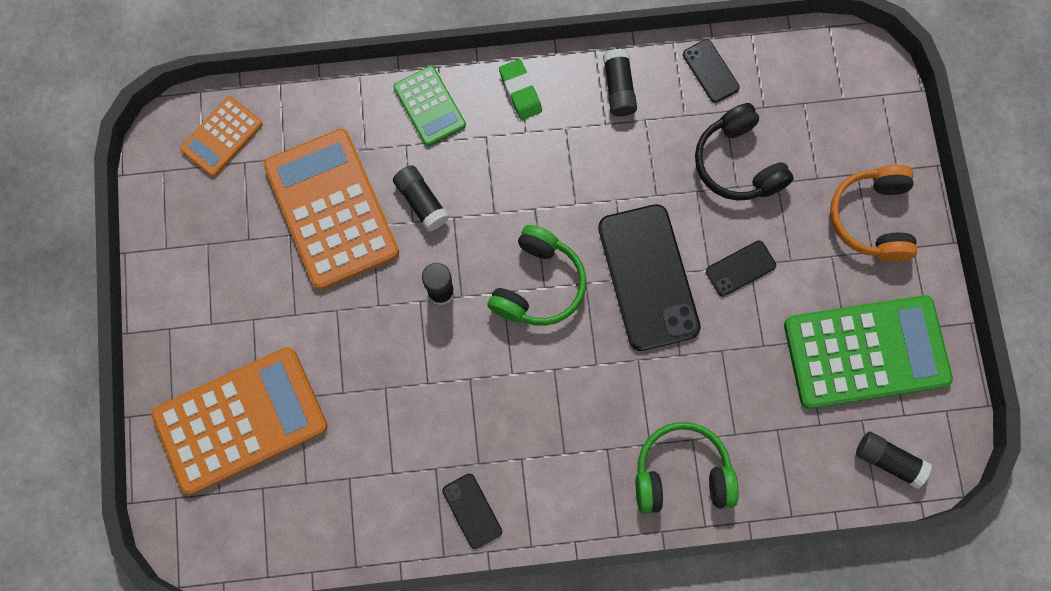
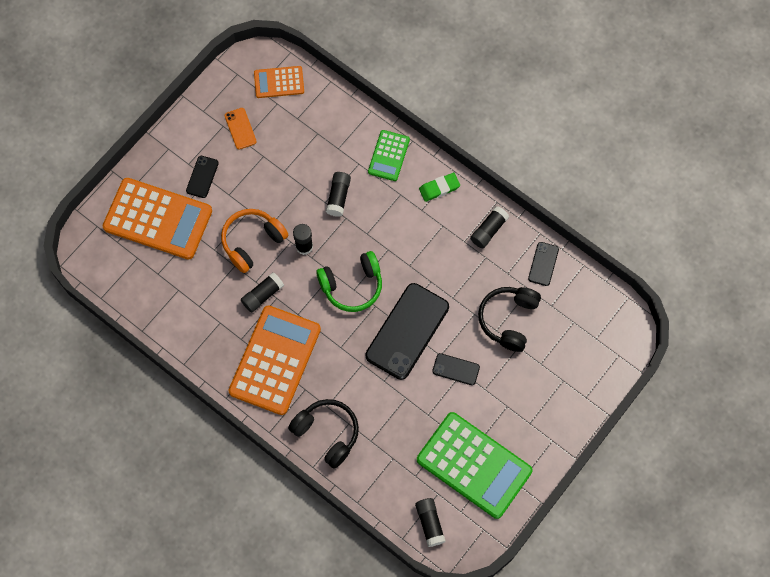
camera: 45 degrees right, 5 degrees down
orange calculator [264,129,399,290] -> orange calculator moved to [228,305,321,415]
black phone [442,474,502,549] -> black phone moved to [186,156,219,198]
green eraser [499,59,542,120] -> green eraser turned 45 degrees clockwise [419,173,460,202]
green headphones [636,422,739,514] -> black headphones [288,399,359,469]
orange headphones [830,165,917,262] -> orange headphones moved to [221,209,288,273]
none -> orange phone [225,108,257,149]
none -> black glue stick [241,272,284,313]

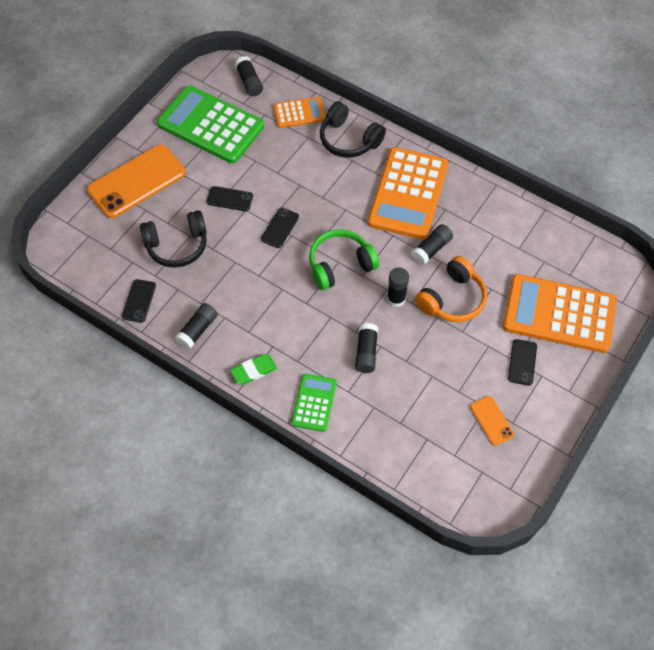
camera: 175 degrees right, 10 degrees down
orange calculator [254,66,304,98] -> orange calculator moved to [273,97,326,128]
black phone [366,283,449,380] -> black phone [261,208,299,248], size x0.47
black headphones [478,287,541,352] -> black headphones turned 60 degrees clockwise [140,210,207,268]
none -> orange phone [87,145,186,218]

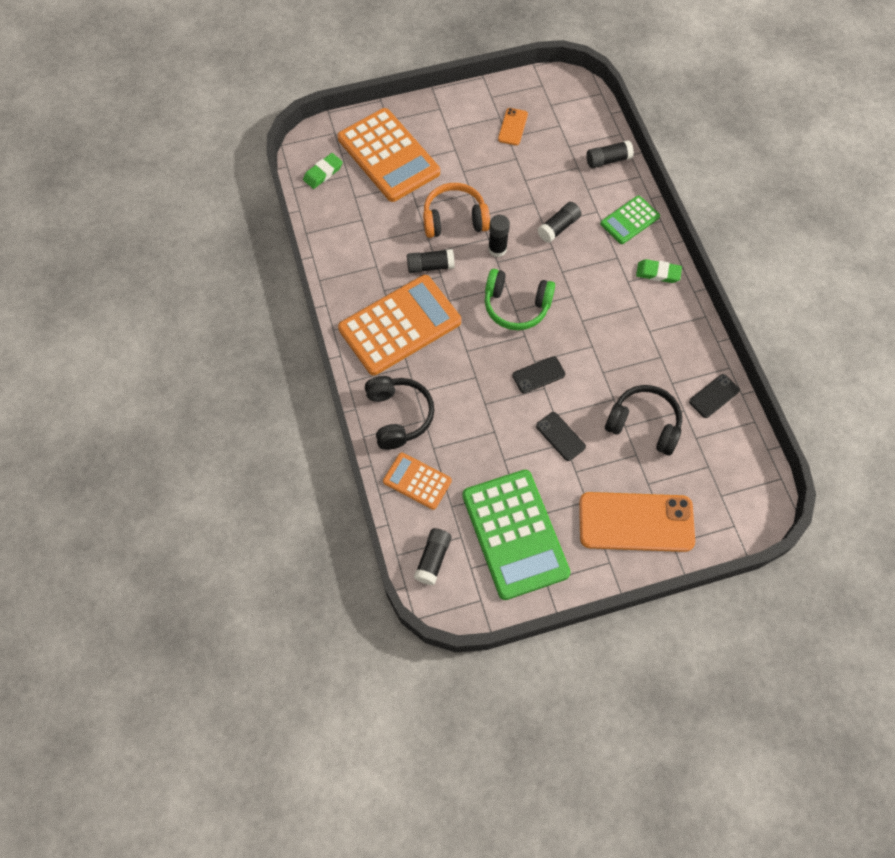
camera: 140 degrees left, 5 degrees up
black glue stick [175,303,218,349] -> black glue stick moved to [586,140,634,168]
black phone [508,339,537,386] -> none
none -> green eraser [303,153,343,189]

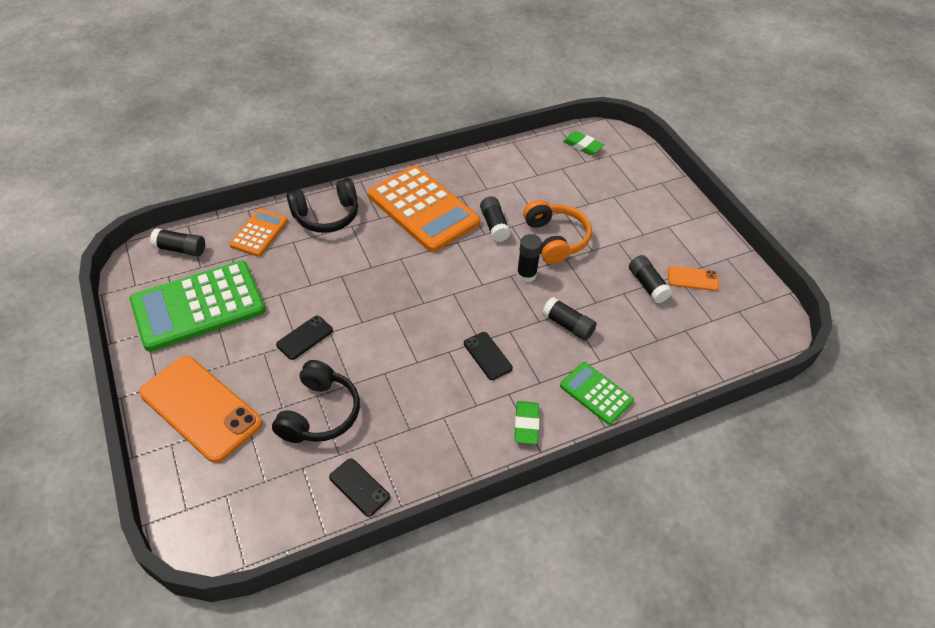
camera: 80 degrees right, 15 degrees down
orange calculator [338,108,440,202] -> none
green headphones [485,269,555,330] -> none
black phone [513,356,565,393] -> black phone moved to [464,332,513,380]
orange phone [579,492,695,552] -> orange phone turned 45 degrees counterclockwise [139,356,262,463]
black glue stick [586,140,634,168] -> black glue stick moved to [629,255,672,303]

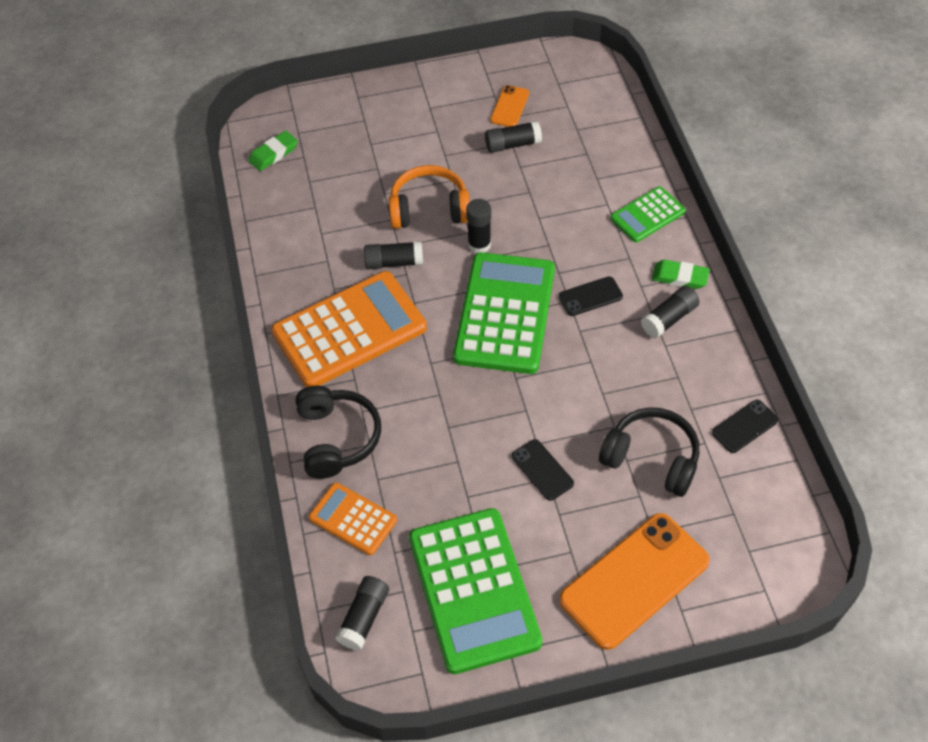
camera: 75 degrees left, 5 degrees up
black glue stick [542,297,597,341] -> black glue stick moved to [641,286,700,338]
none -> green calculator [453,252,555,374]

